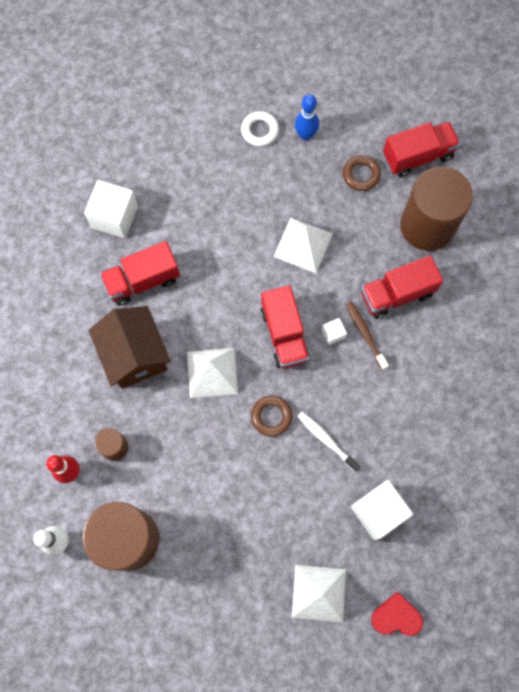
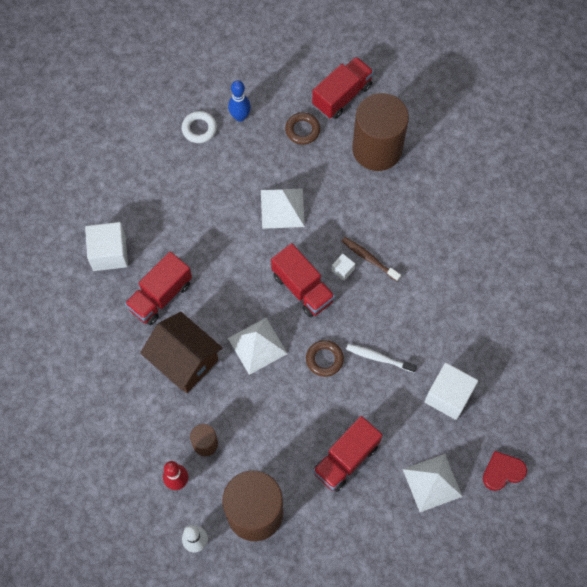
camera: 25 degrees left, 5 degrees down
red truck [361,255,443,319] -> red truck moved to [313,416,382,492]

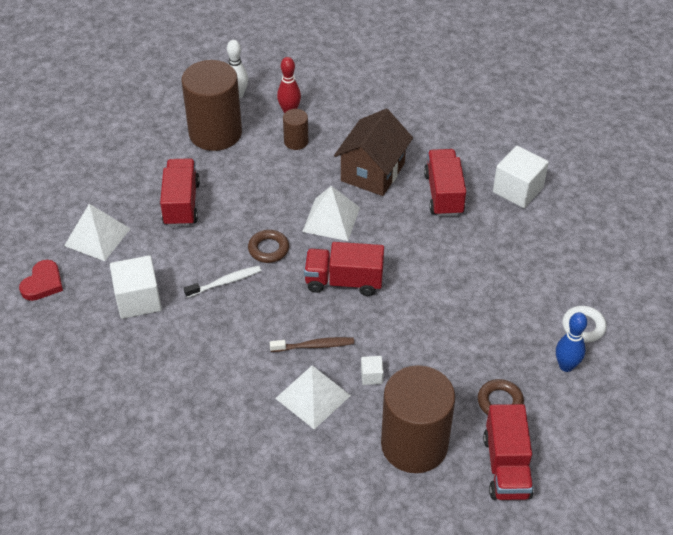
camera: 135 degrees right, 20 degrees down
brown house [140,312,223,393] -> brown house turned 60 degrees counterclockwise [334,109,413,196]
white pyramid [261,188,305,229] -> white pyramid moved to [275,365,351,429]
white cube [332,254,355,281] -> white cube moved to [361,356,384,385]

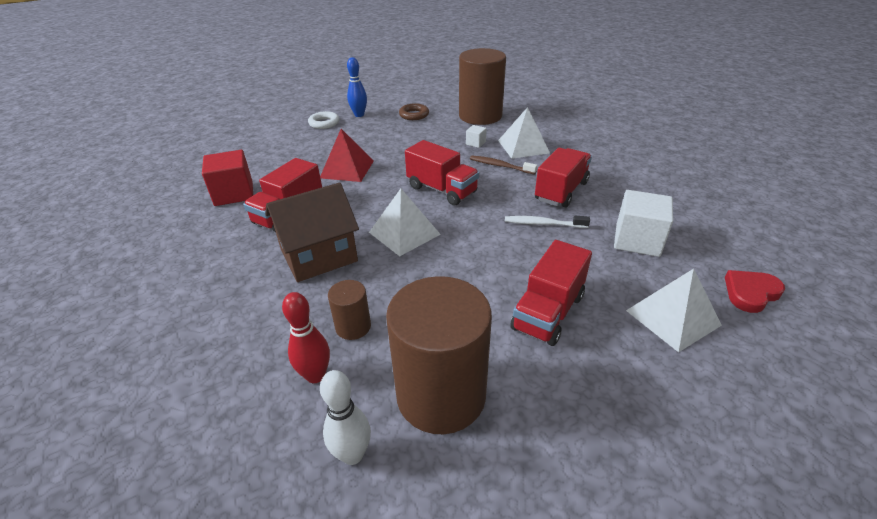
camera: 145 degrees left, 10 degrees down
brown ring [248,230,289,263] -> none
red truck [483,404,534,500] -> red truck moved to [535,147,592,208]
white cube [493,146,549,208] -> red cube [202,150,253,206]
none -> red pyramid [320,129,374,182]

